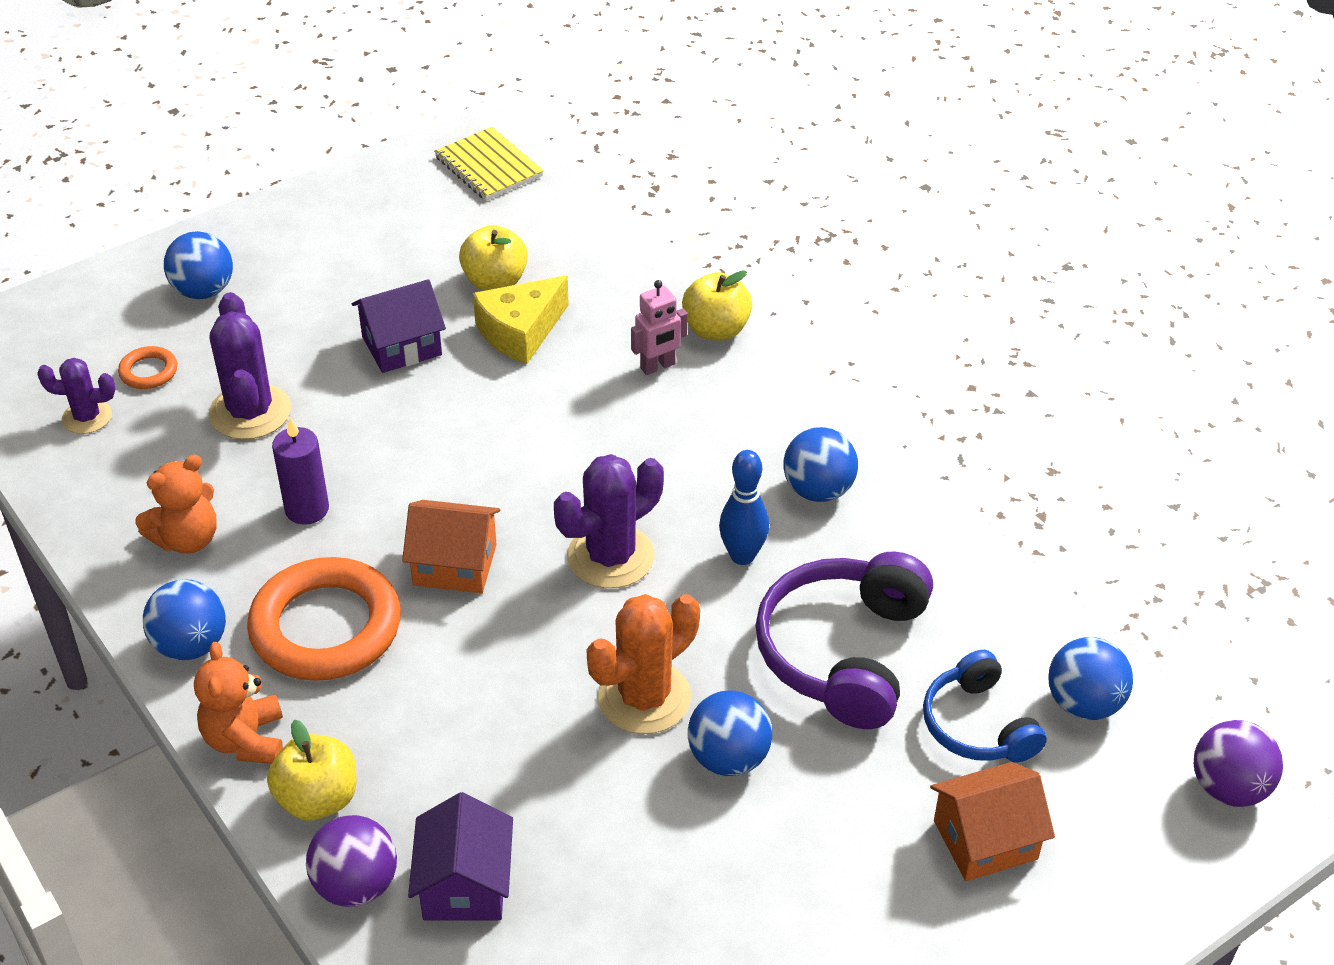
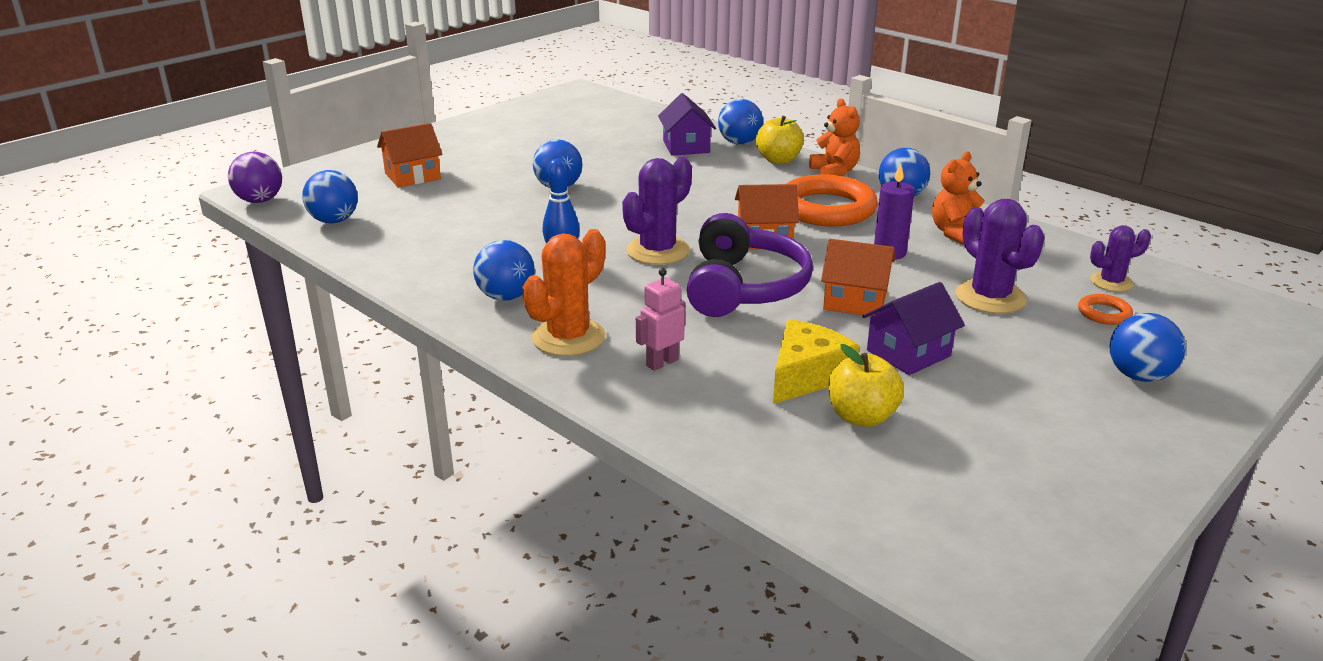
camera: 170 degrees right, 15 degrees down
purple ball [306,815,397,907] -> blue ball [718,99,763,145]
yellow notebook [434,127,544,200] -> none
orange cactus [586,594,700,734] -> orange cactus moved to [523,229,605,356]
yellow apple [682,270,753,341] -> none
purple headphones [755,551,933,729] -> purple headphones moved to [687,213,813,317]
blue headphones [923,650,1047,763] -> none
none -> orange house [821,239,895,316]

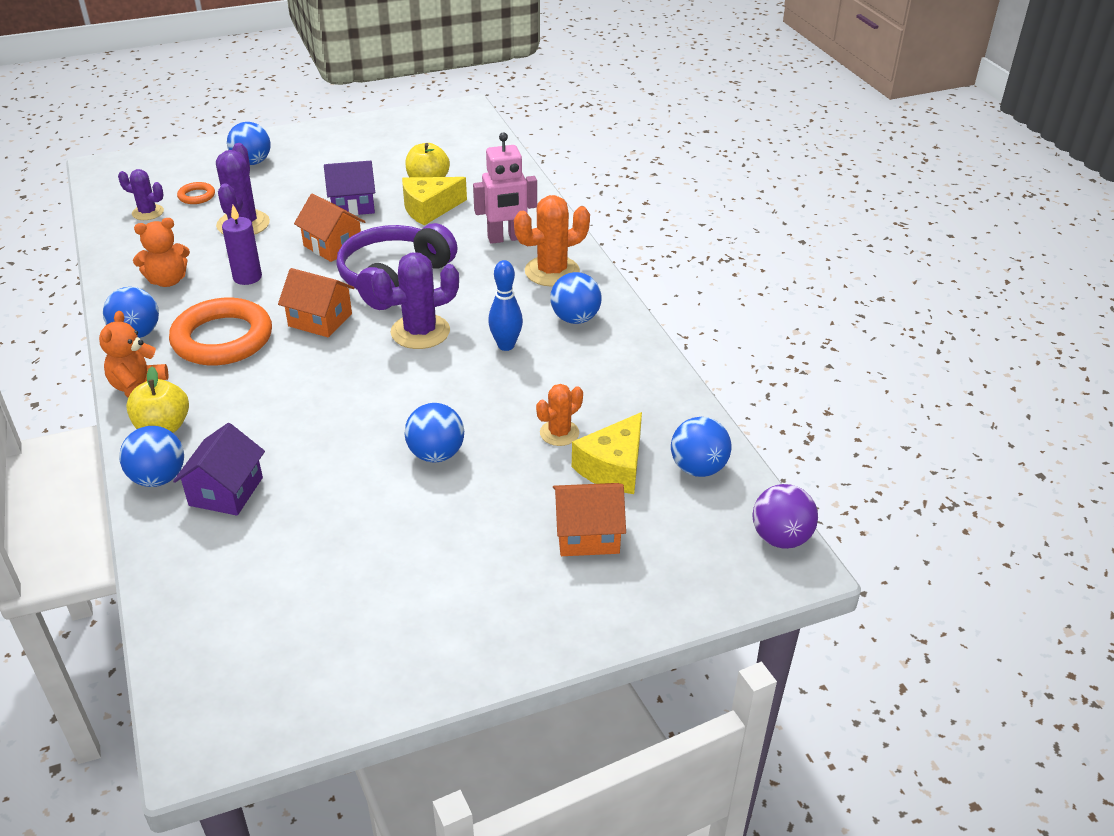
camera: 155 degrees left, 10 degrees up
pink robot [636,268,686,371] -> pink robot [473,132,537,244], size x1.56
none -> orange cactus [536,384,583,446]
none -> yellow cheese [572,412,642,494]

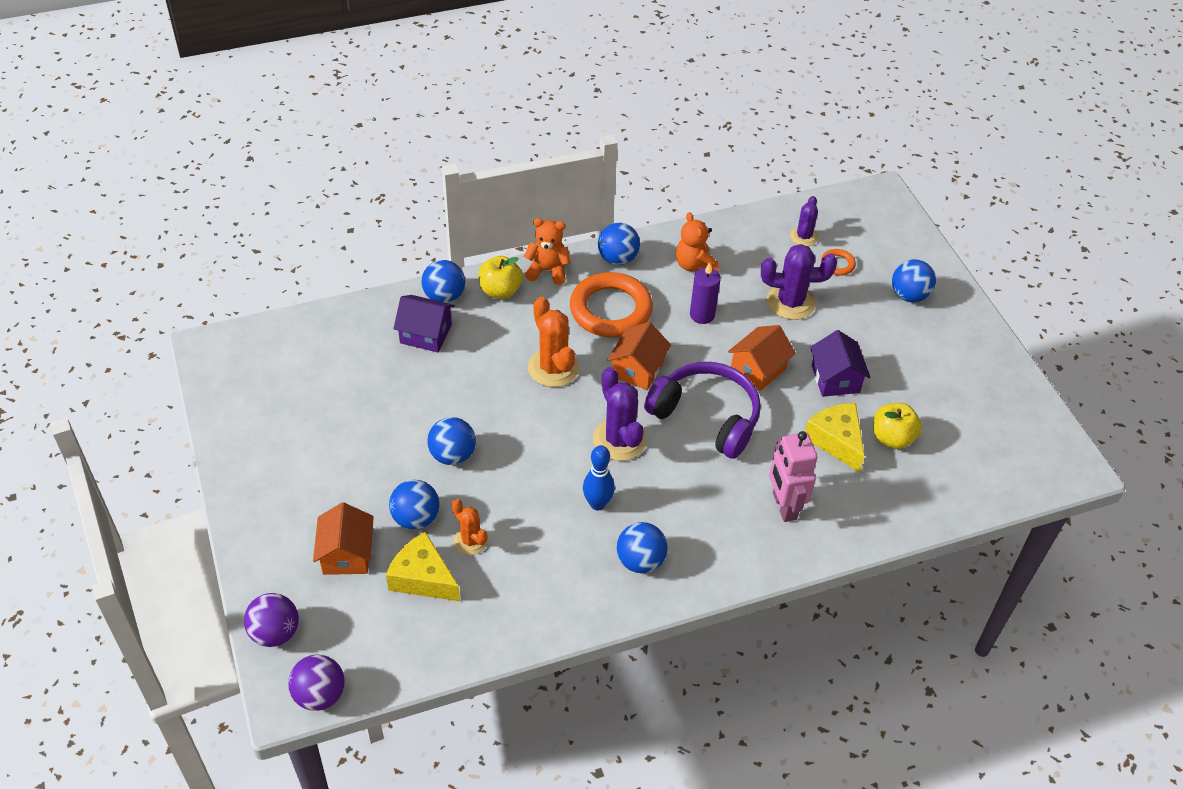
camera: 90 degrees right, 10 degrees up
orange cactus [514,195,590,287] -> orange cactus moved to [528,297,579,387]
blue ball [671,417,731,477] -> blue ball moved to [389,480,440,530]
none -> purple ball [244,593,299,647]

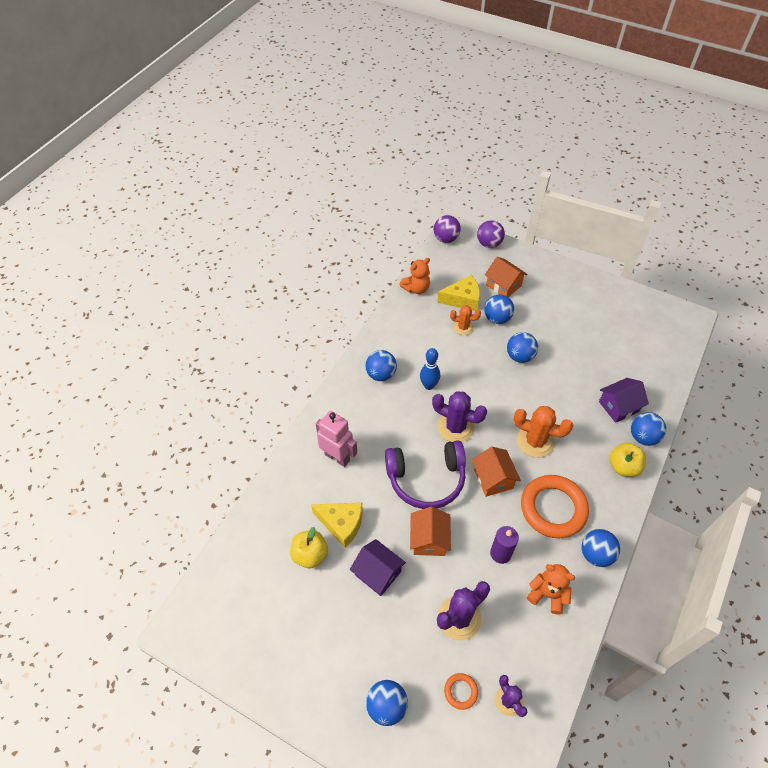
camera: 140 degrees right, 5 degrees up
orange teddy bear [523,218,571,285] -> orange teddy bear moved to [399,258,430,294]

